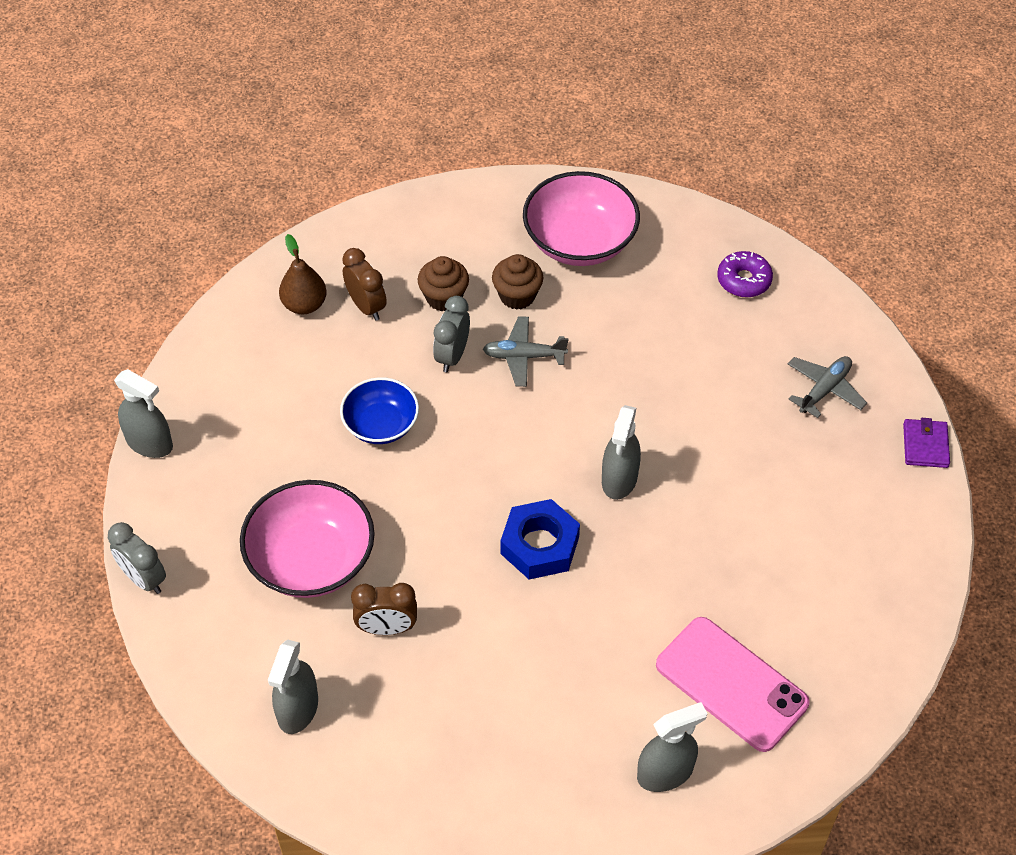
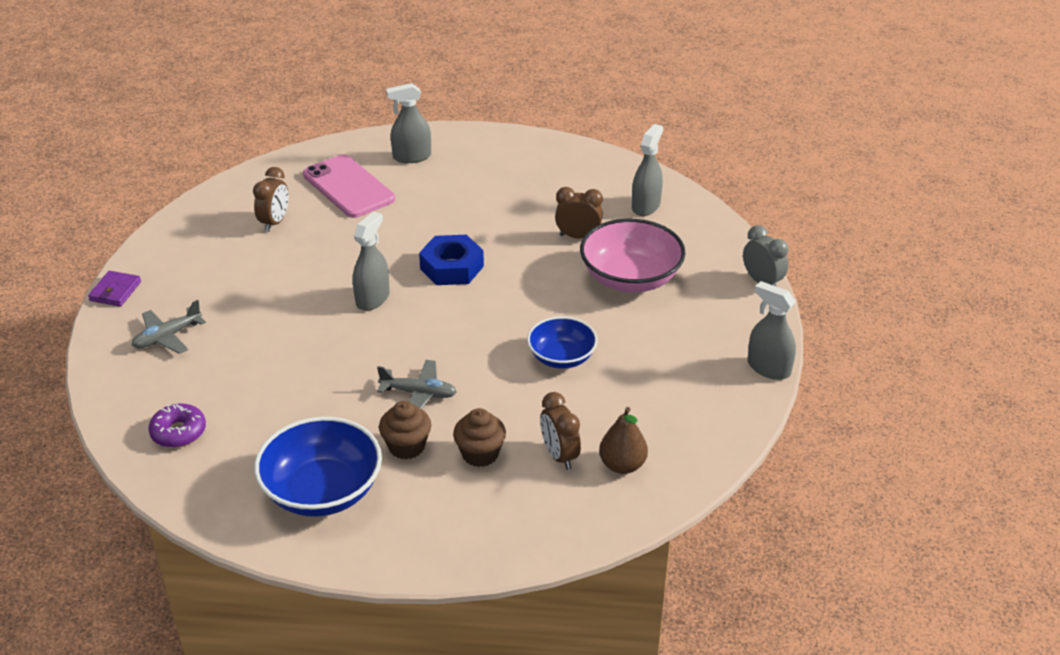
camera: 170 degrees left, 15 degrees down
grey clock [433,296,470,372] -> none
pink bowl [523,171,640,266] -> blue bowl [254,417,382,517]
none -> brown clock [253,167,289,232]

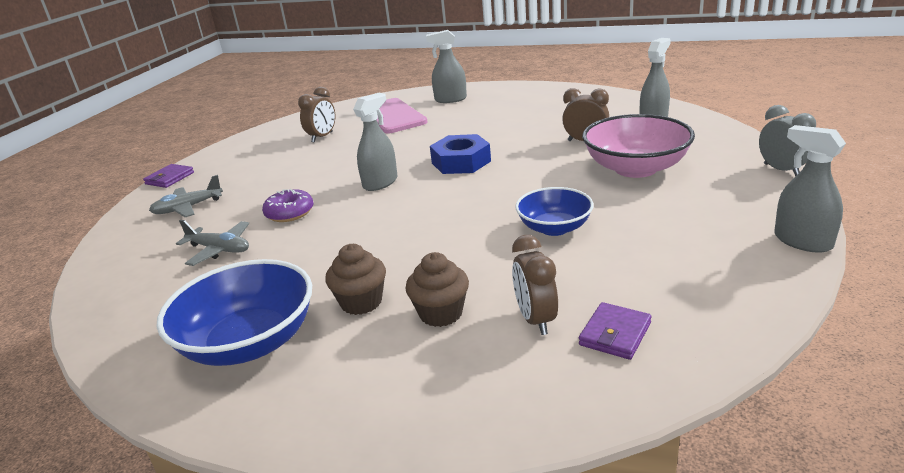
camera: 15 degrees right, 10 degrees down
purple donut [149,404,206,448] -> purple donut moved to [262,189,313,222]
grey plane [377,360,457,409] -> grey plane moved to [176,220,249,266]
brown pear [599,407,648,474] -> purple wallet [579,302,652,360]

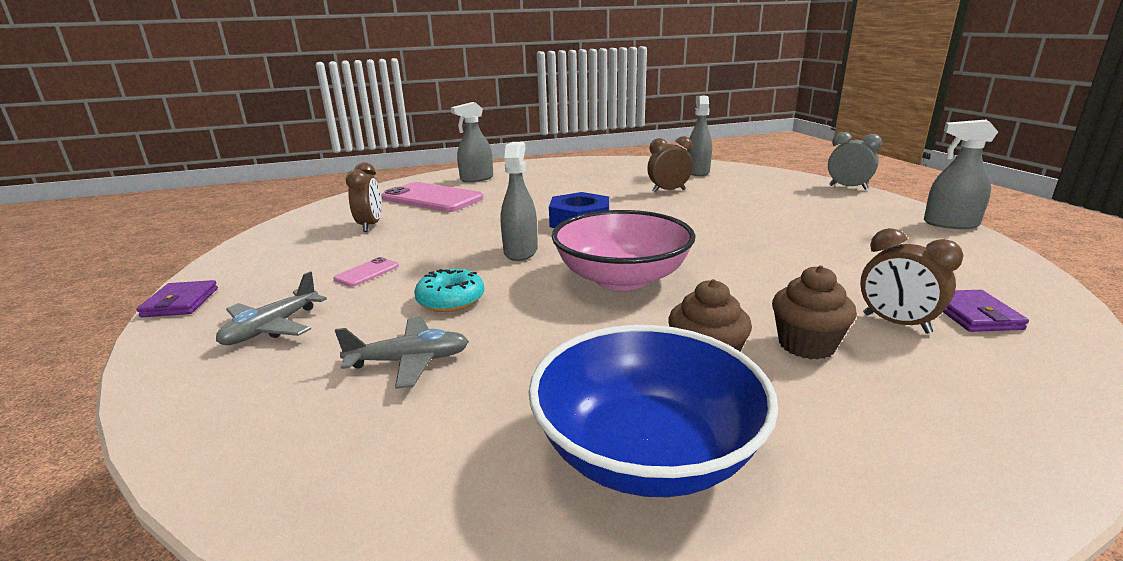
camera: 35 degrees left, 5 degrees down
purple donut [262,189,313,222] -> turquoise donut [414,269,484,312]
blue bowl [515,187,594,236] -> none
pink bowl [582,114,695,178] -> pink bowl moved to [552,210,696,291]
none -> pink phone [333,257,399,287]

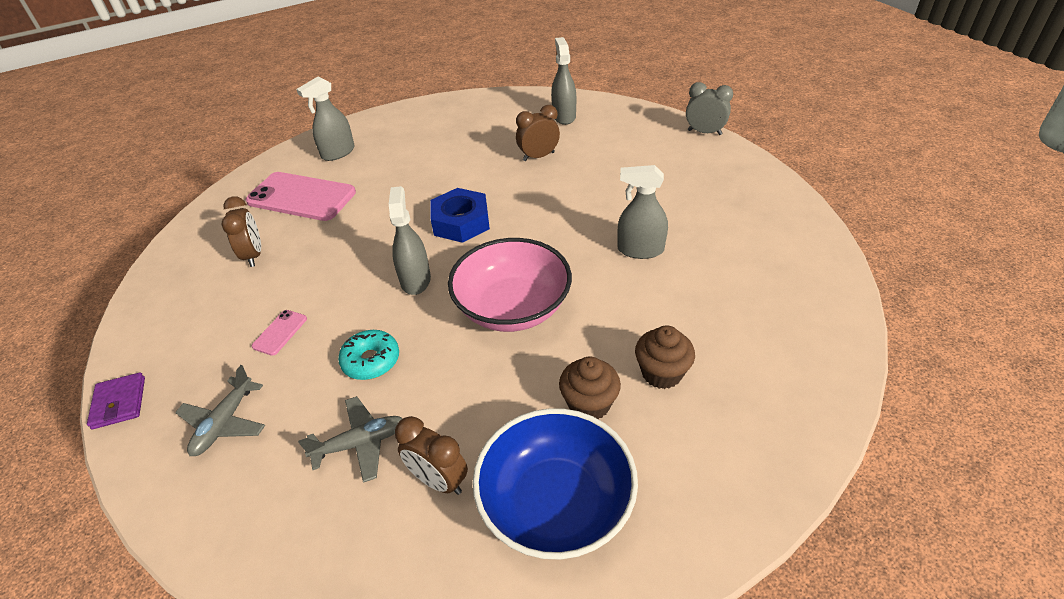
camera: 10 degrees left, 20 degrees up
brown clock [860,228,964,334] -> brown clock moved to [395,416,468,495]
grey spray bottle [924,120,998,229] -> grey spray bottle moved to [617,165,668,259]
purple wallet [943,290,1029,332] -> none

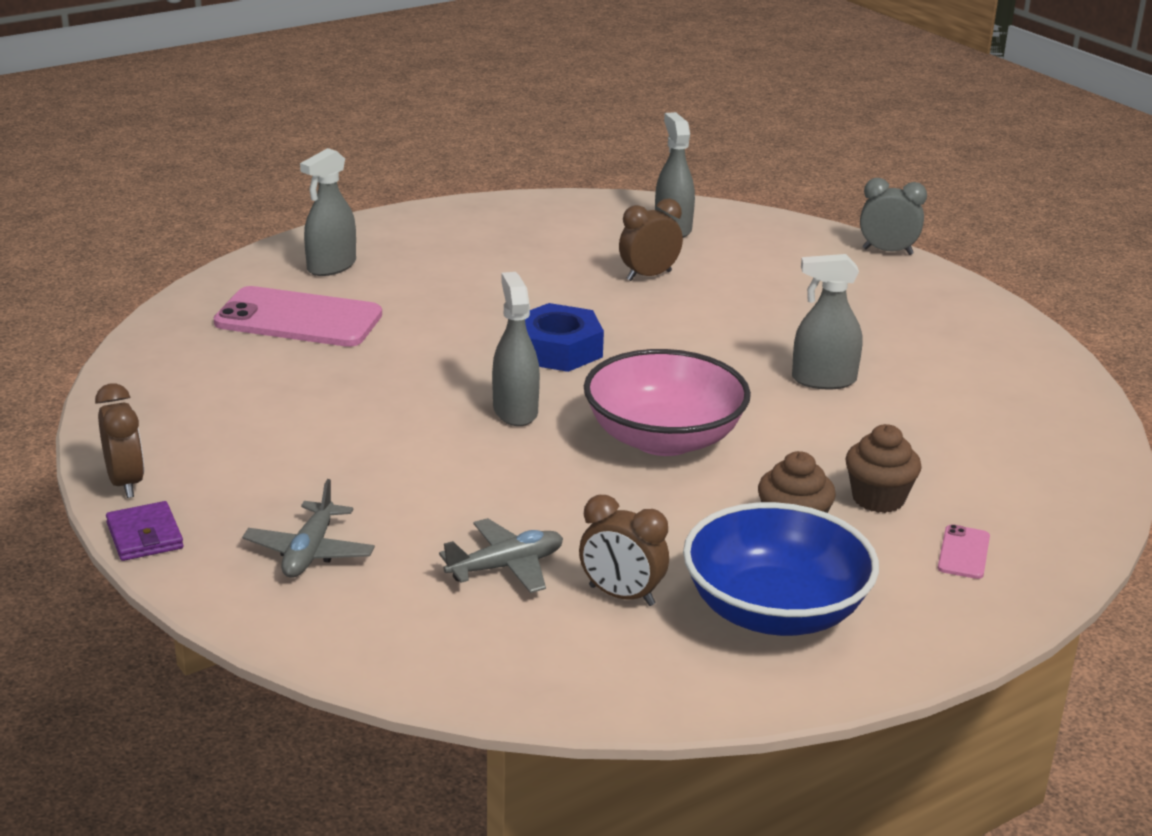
camera: 10 degrees left, 15 degrees down
brown clock [222,196,261,267] -> brown clock moved to [95,383,144,498]
pink phone [252,310,307,356] -> pink phone moved to [938,524,990,579]
turquoise donut [338,330,399,380] -> none

